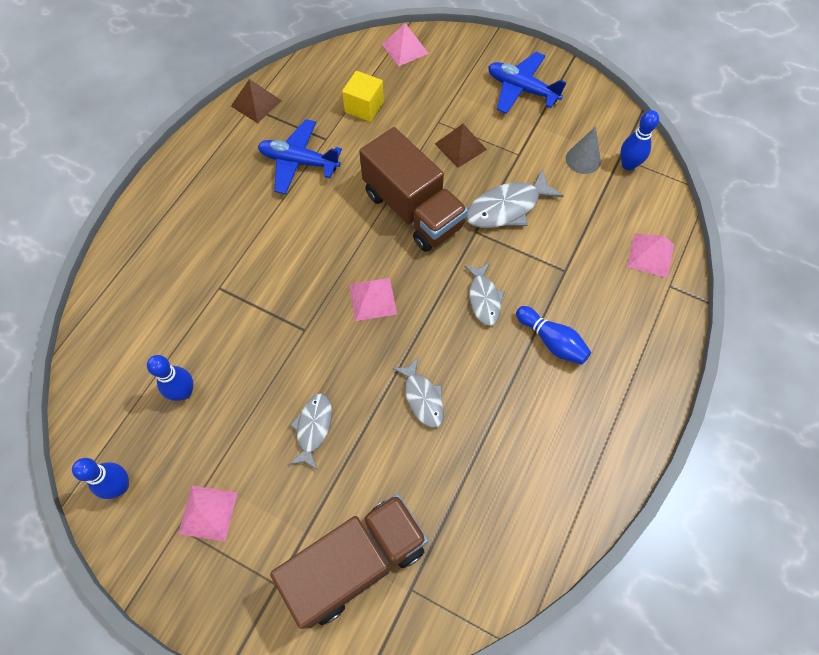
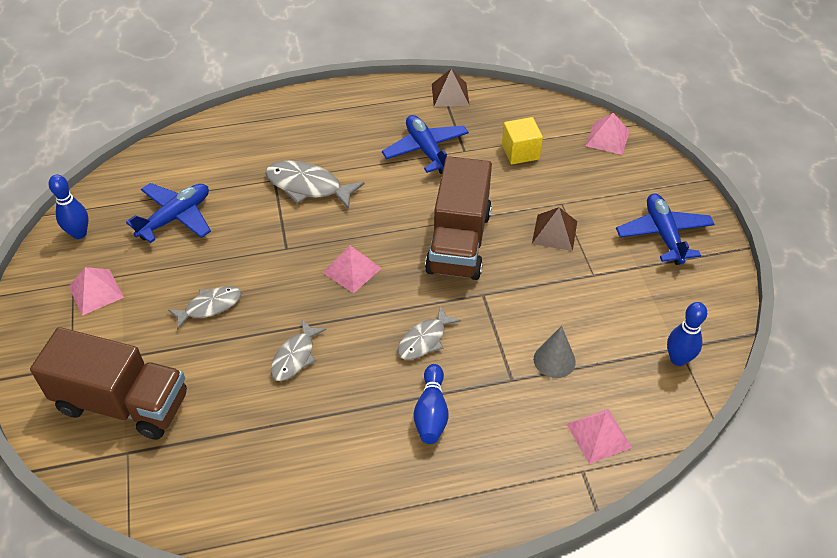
camera: 50 degrees right, 15 degrees down
blue bowling pin [147,355,193,401] -> blue plane [126,183,211,243]
grey fish [466,169,564,228] -> grey fish moved to [265,160,364,209]
grey cone [566,126,601,174] -> grey cone moved to [534,326,576,378]

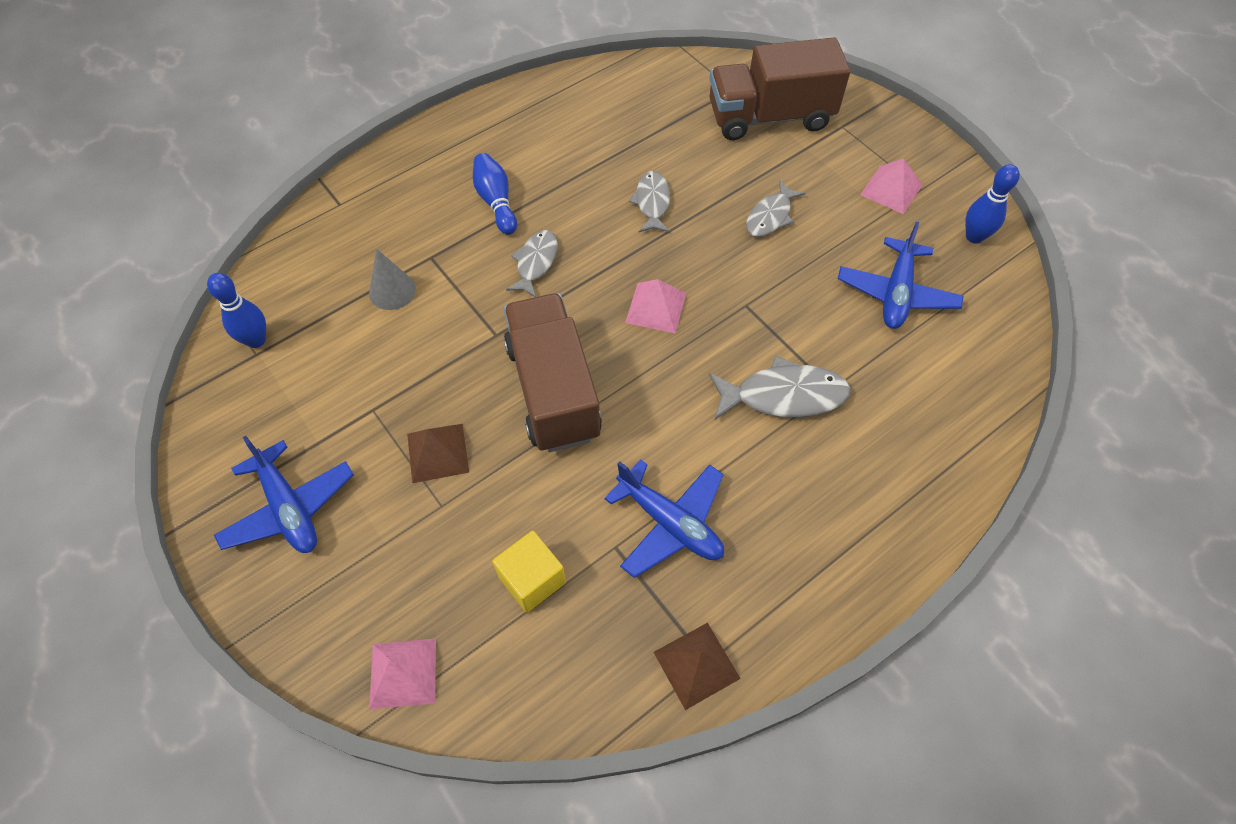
camera: 155 degrees right, 10 degrees up
pink pyramid [566,409,632,464] -> none

